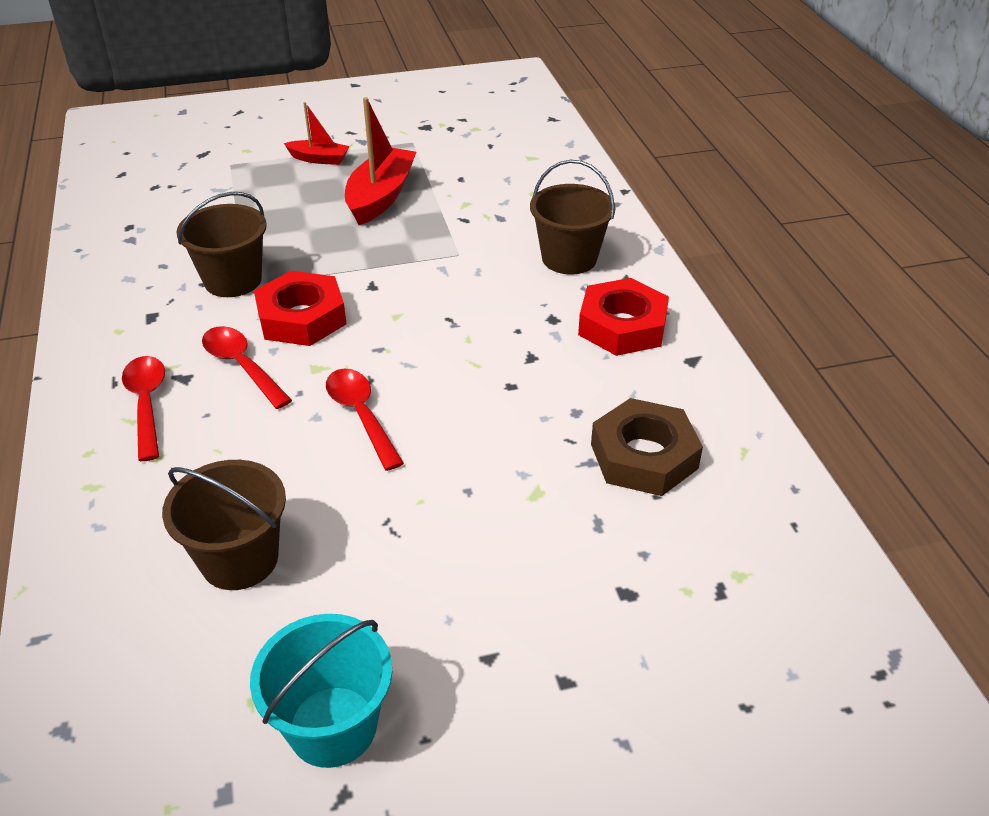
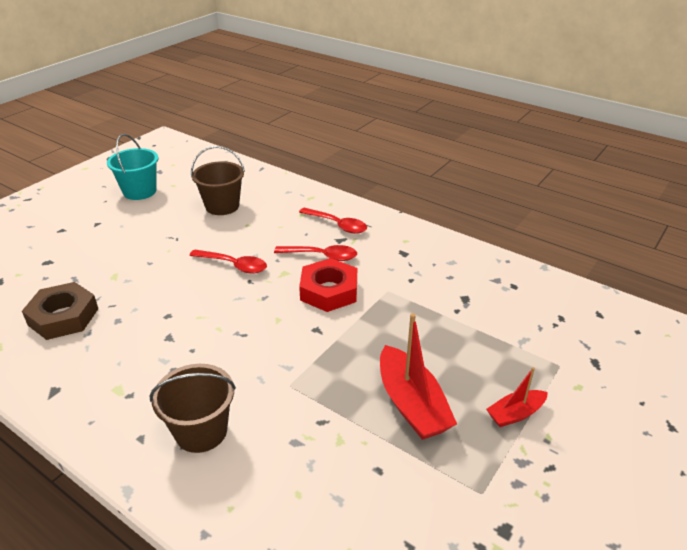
camera: 140 degrees right, 5 degrees down
brown bucket [176,192,267,297] -> none
red nut [578,278,669,356] -> none

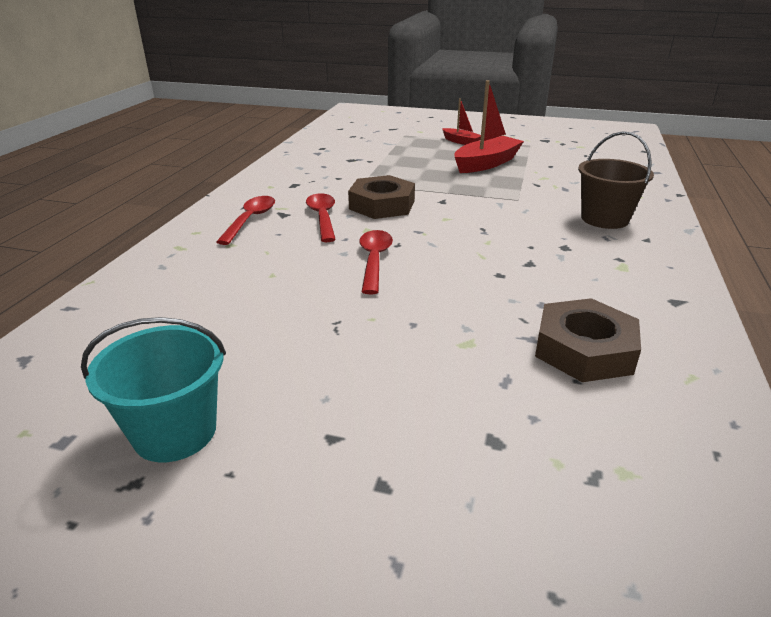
camera: 110 degrees left, 5 degrees down
brown bucket [191,146,245,215] -> none
red nut [299,258,357,312] -> brown nut [348,175,415,219]

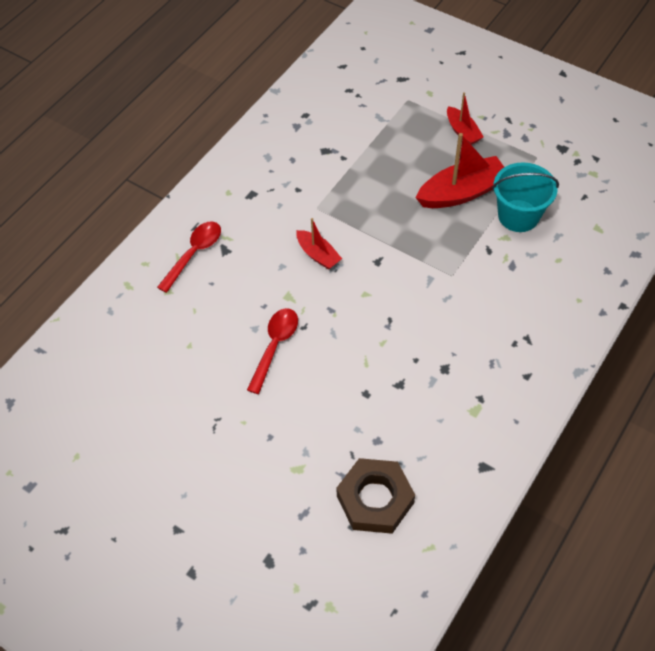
camera: 20 degrees right, 25 degrees up
turquoise bucket [81,317,226,462] -> turquoise bucket moved to [492,162,559,232]
red spoon [306,193,336,242] -> none
brown nut [348,175,415,219] -> red boat [296,218,342,270]
brown bucket [578,131,654,229] -> none

